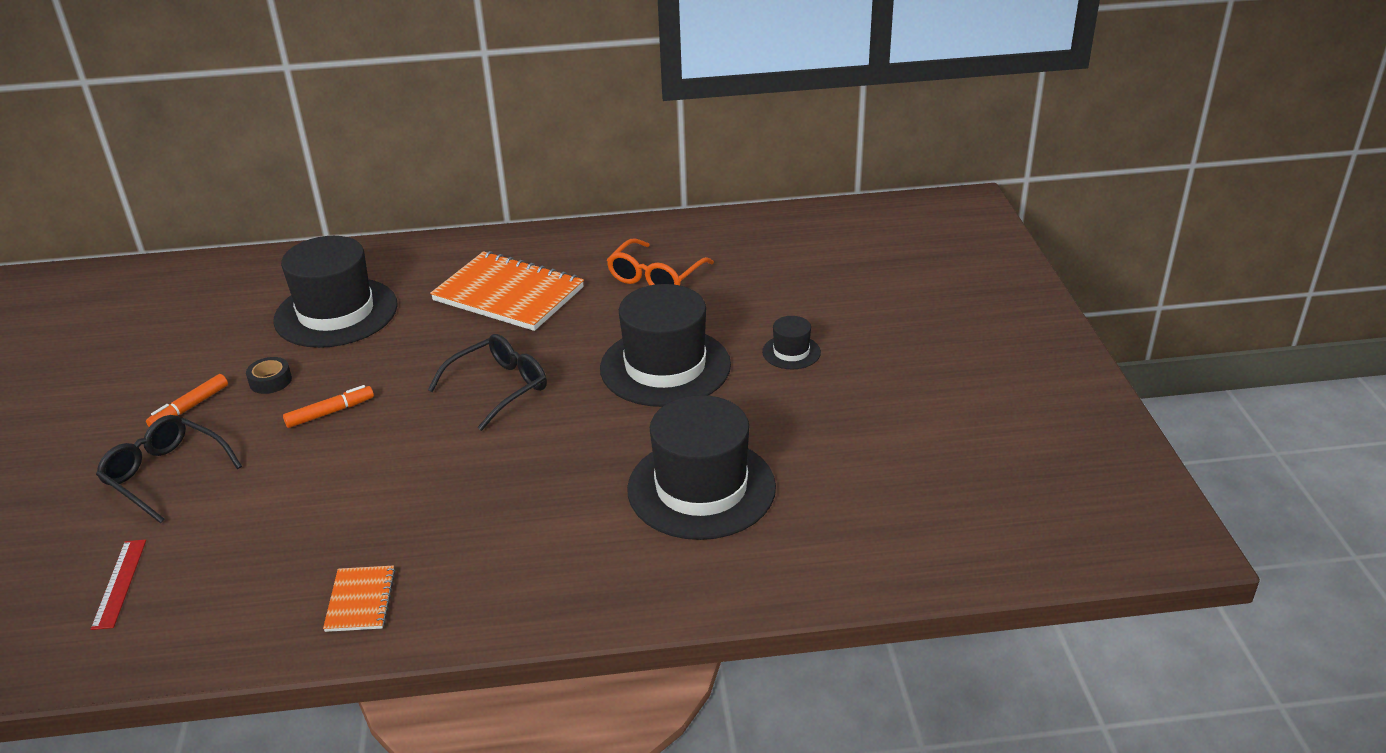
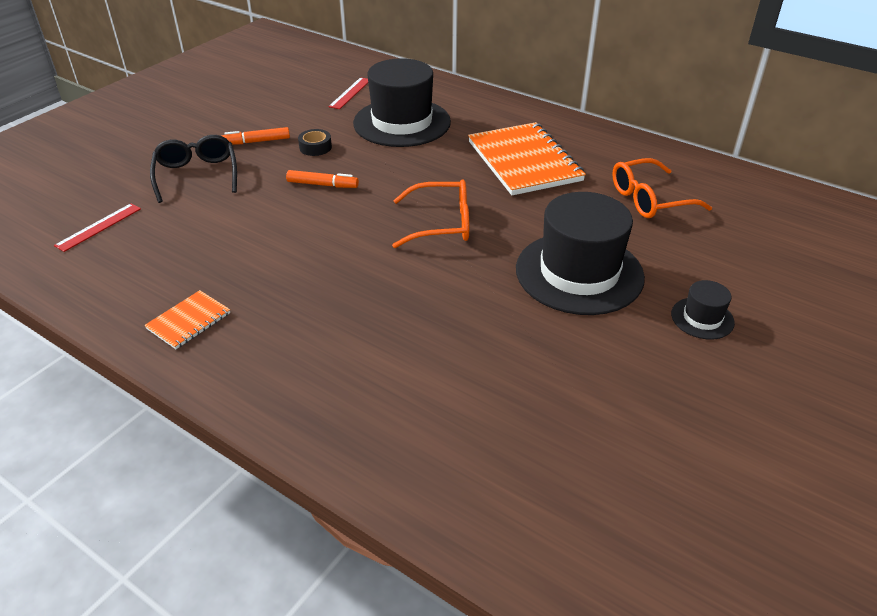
camera: 40 degrees right, 5 degrees up
black glasses [428,334,547,431] -> orange glasses [392,179,469,248]
black hat [627,395,776,540] -> none
none -> red ruler [328,77,368,109]

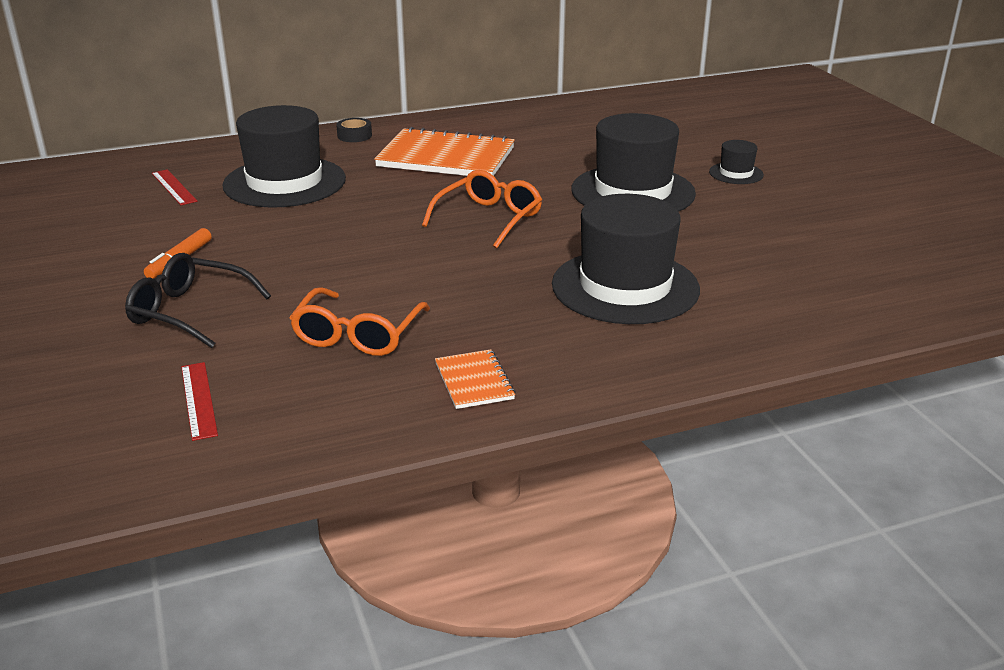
camera: 55 degrees left, 10 degrees down
orange marker [286,170,359,188] -> none
black tape [298,129,332,156] -> black tape moved to [336,118,372,142]
orange glasses [612,158,712,218] -> orange glasses moved to [290,287,430,356]
none -> black hat [552,194,700,324]

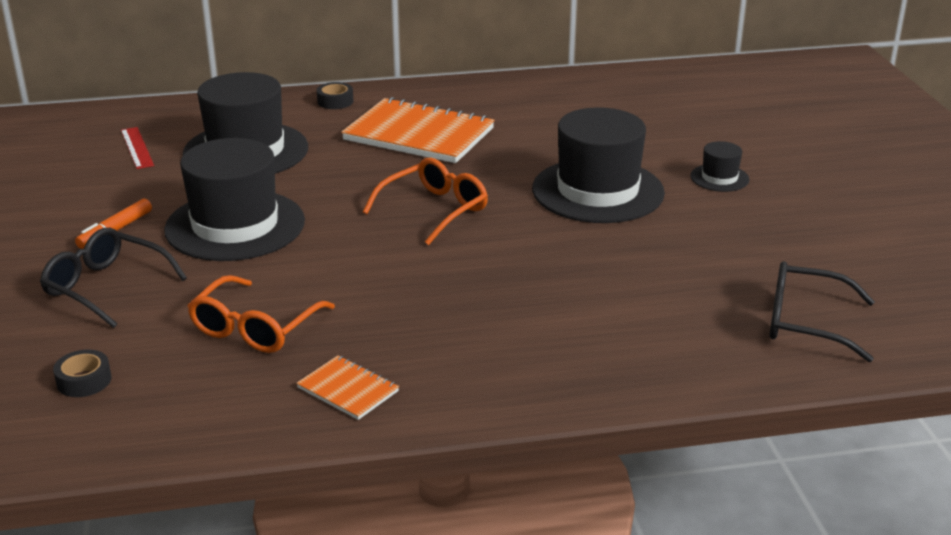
camera: 10 degrees right, 0 degrees up
red ruler [181,362,218,441] -> black tape [53,350,111,397]
orange notebook [435,349,516,409] -> orange notebook turned 45 degrees counterclockwise [296,356,399,420]
black hat [552,194,700,324] -> black hat moved to [164,138,305,261]
none -> black glasses [770,261,875,362]

